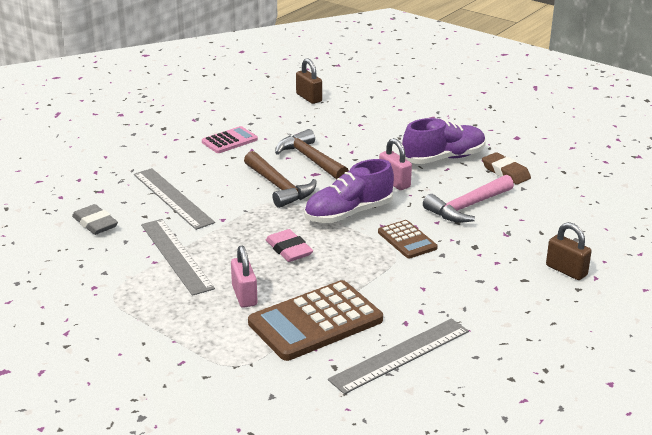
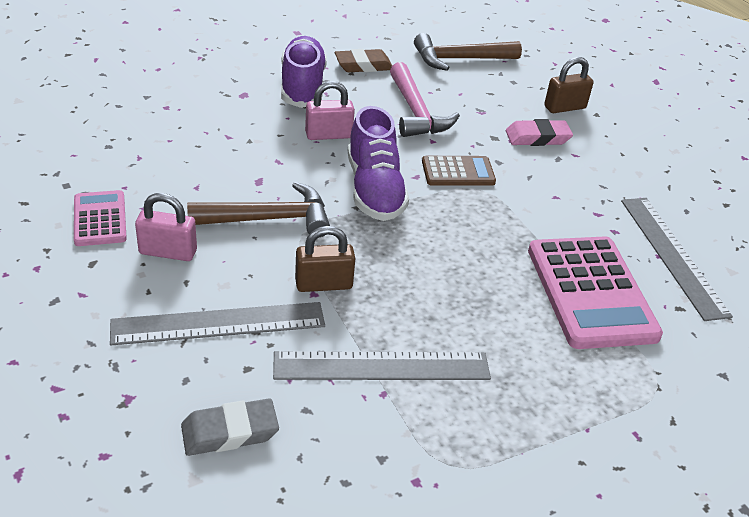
camera: 70 degrees left, 10 degrees up
pink padlock [231,246,257,308] -> pink padlock moved to [135,193,197,261]
brown calculator [248,280,383,361] -> pink calculator [528,237,663,349]
pink eraser [266,229,313,262] -> pink eraser moved to [506,119,573,146]
brown hammer [275,129,349,180] -> brown hammer moved to [414,33,522,71]
brown padlock [296,58,322,104] -> brown padlock moved to [295,226,355,292]

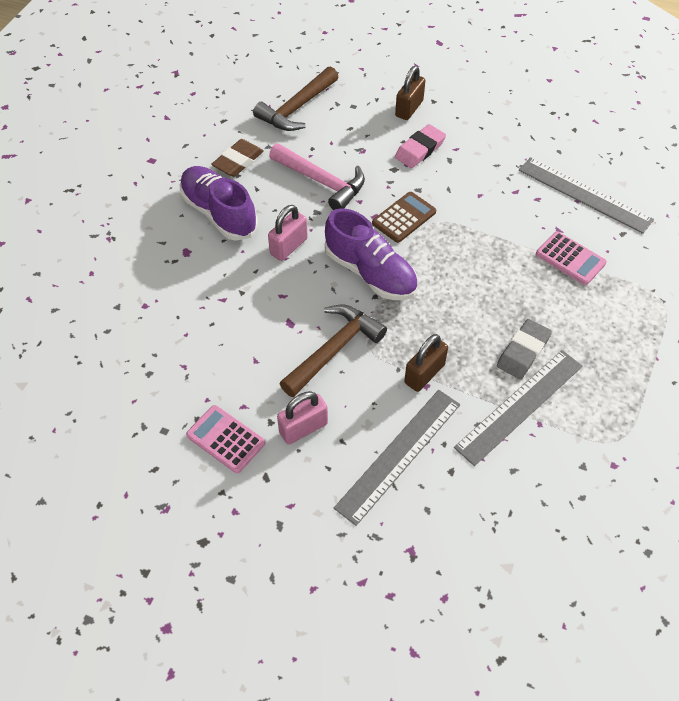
camera: 35 degrees left, 15 degrees up
grey eraser [181,399,279,456] -> grey eraser moved to [497,319,552,379]
pink calculator [528,237,663,349] -> pink calculator [536,231,607,285], size x0.54

